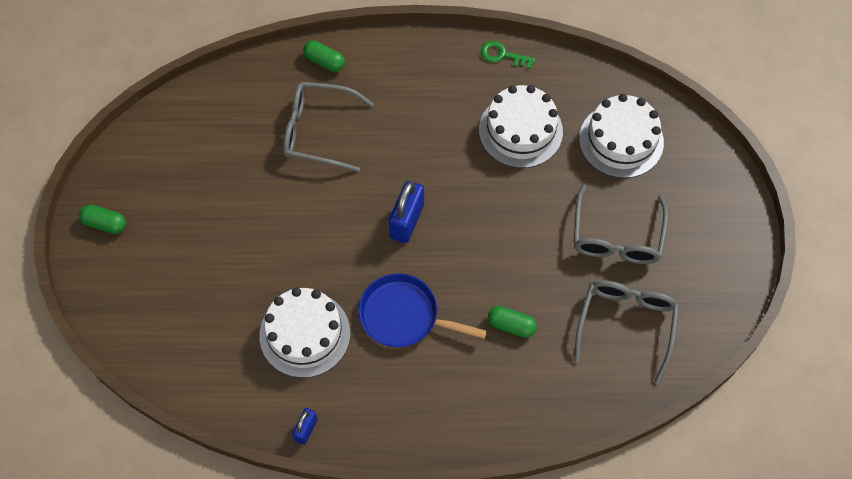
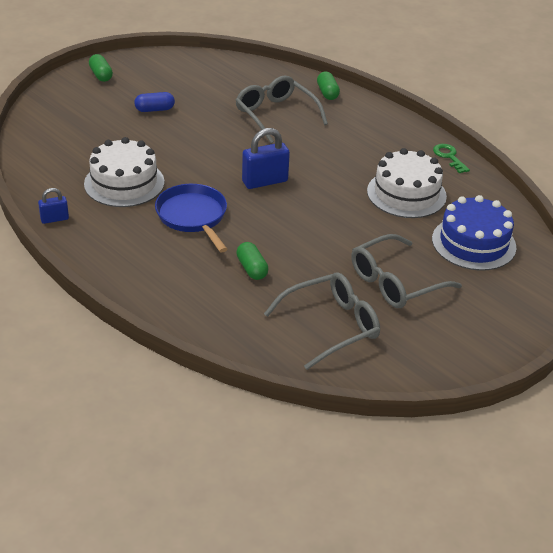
camera: 45 degrees right, 25 degrees down
white cake [579,94,664,178] -> blue cake [432,195,516,271]
none -> blue capsule [134,92,175,112]

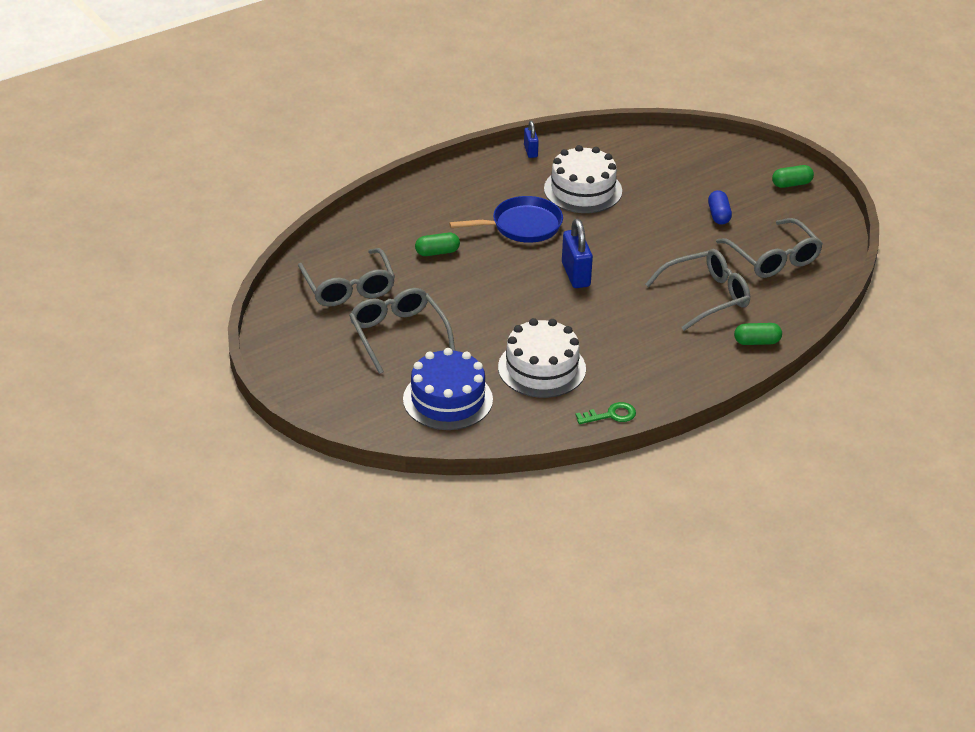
camera: 100 degrees right, 0 degrees up
none -> grey glasses [716,218,823,278]

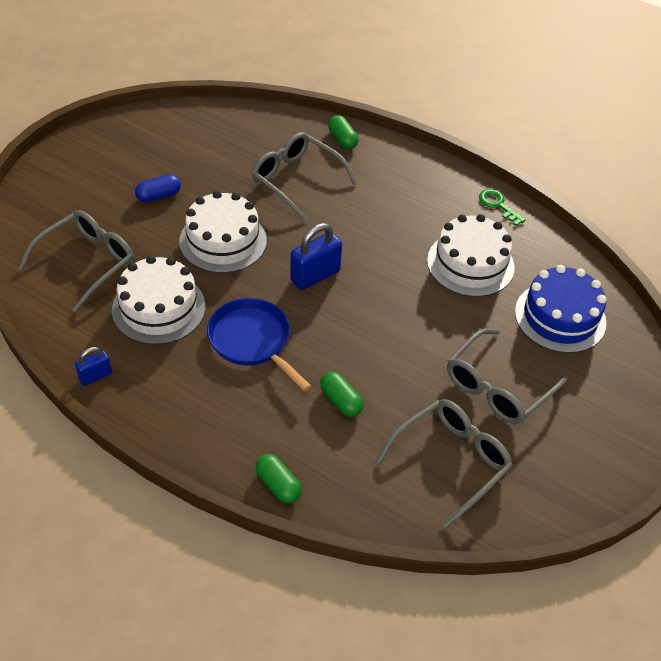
camera: 115 degrees left, 10 degrees up
grey glasses [716,218,823,278] -> grey glasses moved to [18,210,134,312]
green capsule [772,165,814,188] -> green capsule moved to [255,454,302,503]
none -> white cake [179,191,267,273]

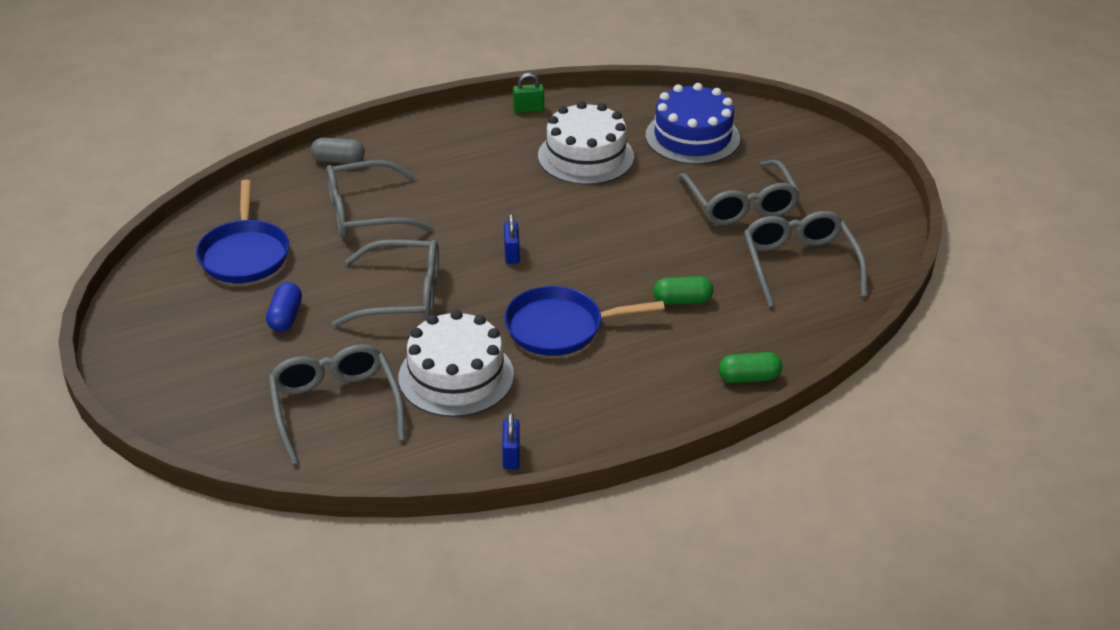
camera: 55 degrees left, 10 degrees down
white cake [179,191,267,273] -> grey glasses [332,239,439,327]
blue padlock [290,223,342,290] -> blue padlock [504,214,520,264], size x0.58
green capsule [328,115,359,150] -> grey capsule [311,137,365,164]
green key [479,189,526,226] -> green padlock [513,73,544,113]
none -> blue pan [196,180,289,283]

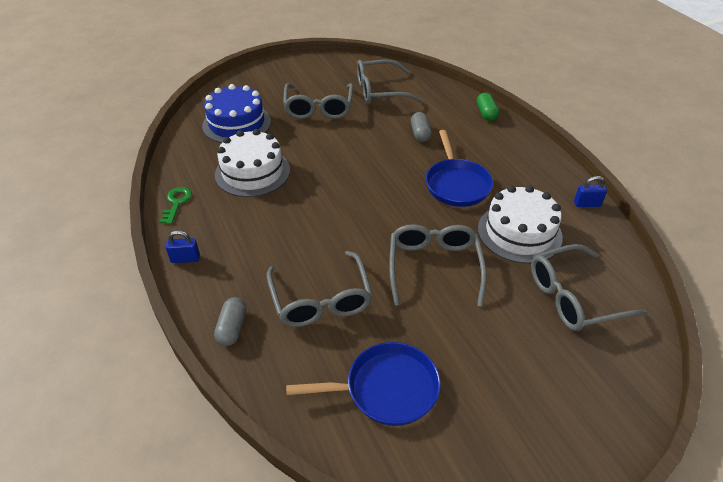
camera: 90 degrees left, 5 degrees up
blue capsule [266,282,302,332] -> none
blue padlock [504,214,520,264] -> blue padlock moved to [166,230,200,263]
green padlock [513,73,544,113] -> green key [159,187,192,224]
green capsule [653,276,714,305] -> grey capsule [411,112,432,142]
grey glasses [678,160,800,225] -> grey glasses turned 105 degrees clockwise [283,83,353,119]

